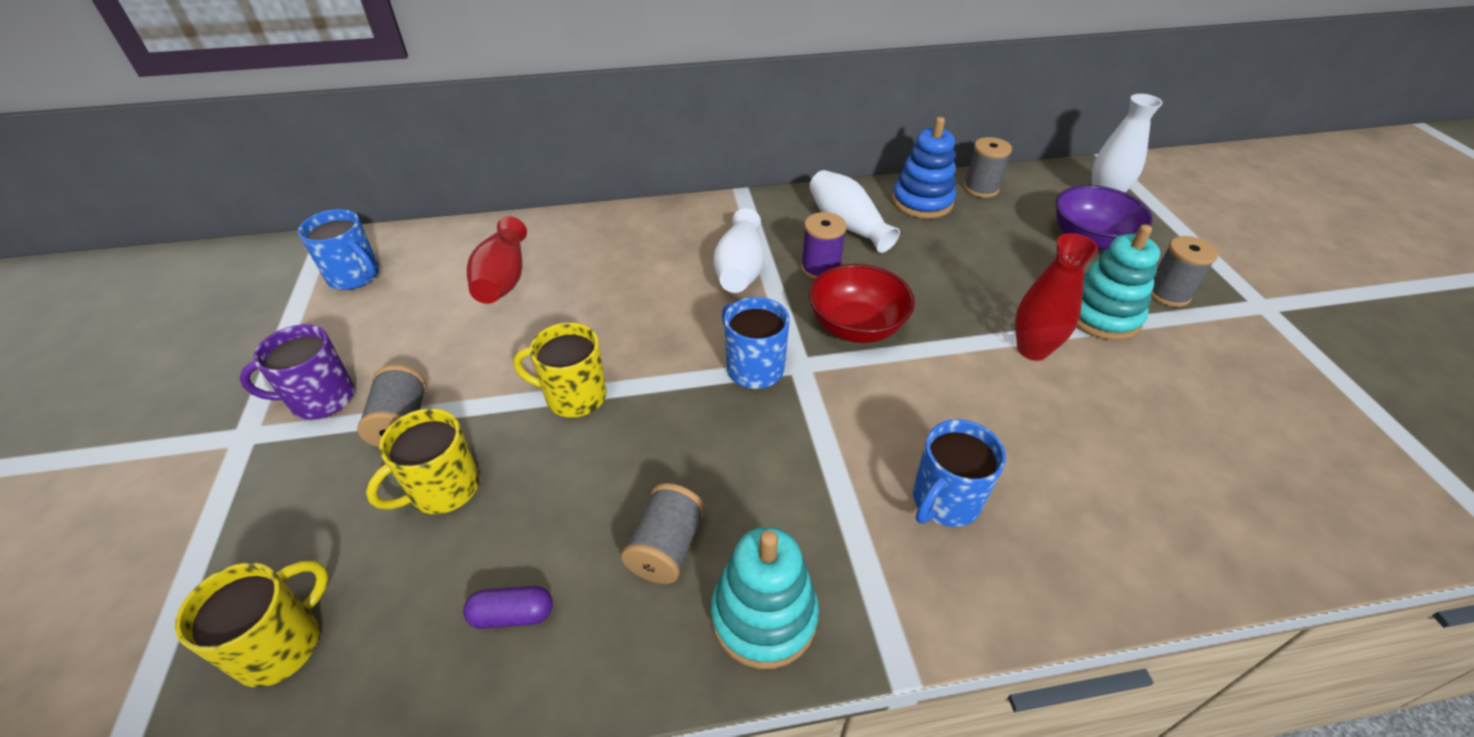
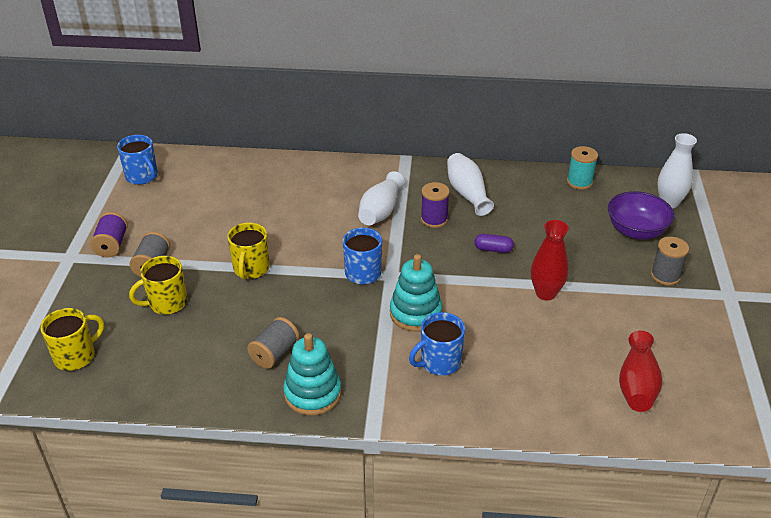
camera: 15 degrees right, 5 degrees down
purple mug [239,324,354,420] -> purple spool [90,212,128,257]
purple capsule [463,586,553,629] -> purple capsule moved to [475,234,514,253]
red vase [467,217,527,304] -> red vase moved to [619,331,662,412]
yellow mug [513,322,607,417] -> yellow mug turned 105 degrees counterclockwise [227,223,270,280]
red bowl [809,264,915,343] -> none
blue stacking toy [892,117,956,219] -> none
grey spool [964,137,1012,198] -> turquoise spool [567,146,598,190]
turquoise stacking toy [1076,224,1160,340] -> turquoise stacking toy moved to [390,254,442,332]

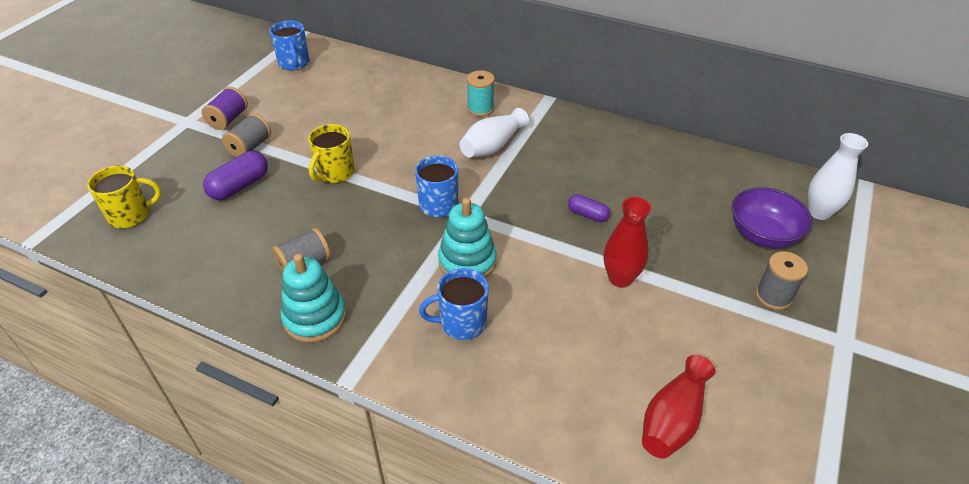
camera: 20 degrees right, 5 degrees up
yellow mug [129,256,187,315] -> purple capsule [203,151,268,200]
purple spool [421,182,450,228] -> none
white vase [447,153,494,216] -> none
turquoise spool [567,146,598,190] -> turquoise spool moved to [467,70,495,117]

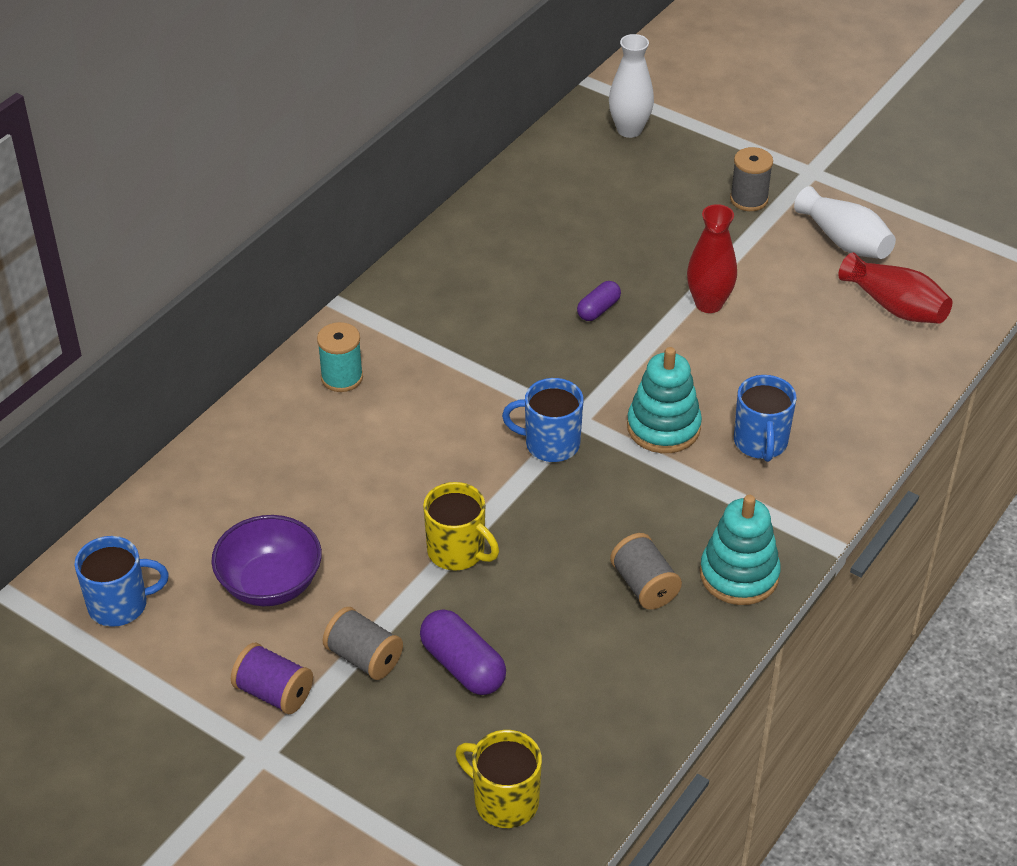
camera: 80 degrees left, 0 degrees up
yellow mug [87,166,161,228] -> yellow mug turned 45 degrees counterclockwise [455,730,542,828]
white vase [460,108,529,157] -> white vase moved to [794,186,896,259]
purple bowl [732,188,813,248] -> purple bowl moved to [212,515,322,606]

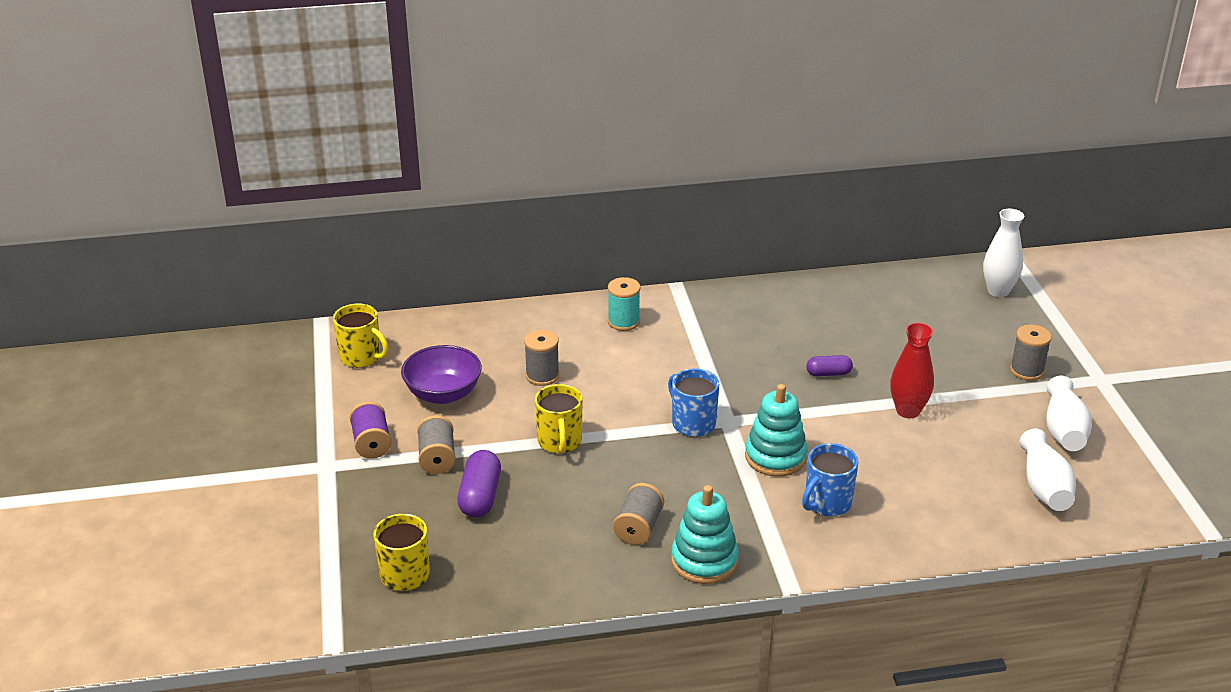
camera: 45 degrees right, 10 degrees down
blue mug [75,536,169,627] -> yellow mug [333,303,389,368]
red vase [839,252,952,324] -> white vase [1019,429,1076,511]
none -> grey spool [524,330,559,386]

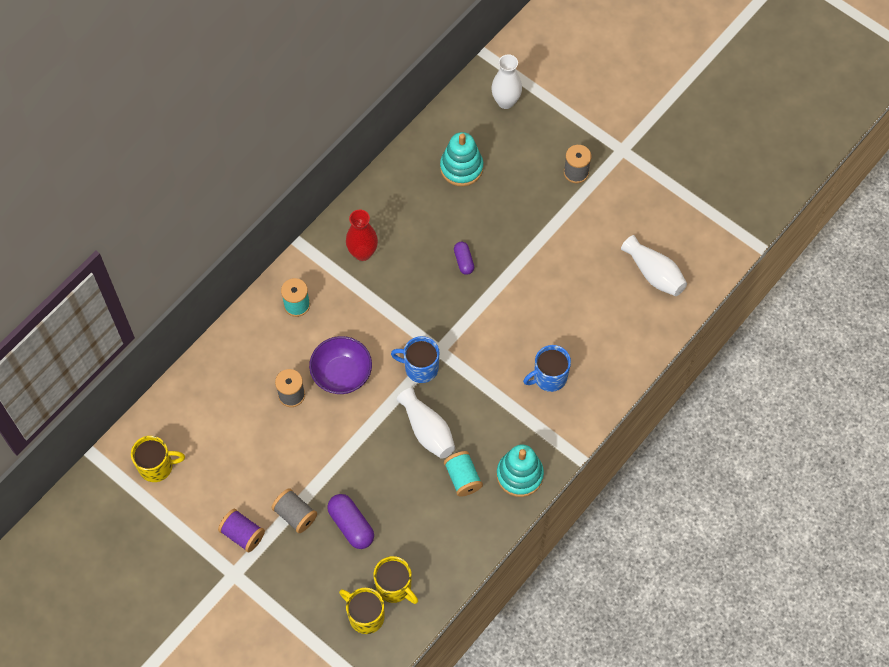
camera: 40 degrees left, 30 degrees up
purple bowl [401,345,482,404] -> purple bowl moved to [309,336,372,394]
yellow mug [535,384,582,453] -> yellow mug moved to [374,556,418,604]
grey spool [613,483,664,545] -> turquoise spool [444,451,483,497]
turquoise stacking toy [745,384,808,477] -> turquoise stacking toy moved to [440,132,483,186]
blue mug [802,443,859,516] -> blue mug turned 60 degrees clockwise [523,345,571,392]
purple capsule [806,355,853,376] -> purple capsule turned 60 degrees counterclockwise [454,242,474,275]
red vase [890,322,934,418] -> red vase moved to [346,209,378,261]
white vase [1046,376,1092,451] -> white vase moved to [397,388,455,459]

